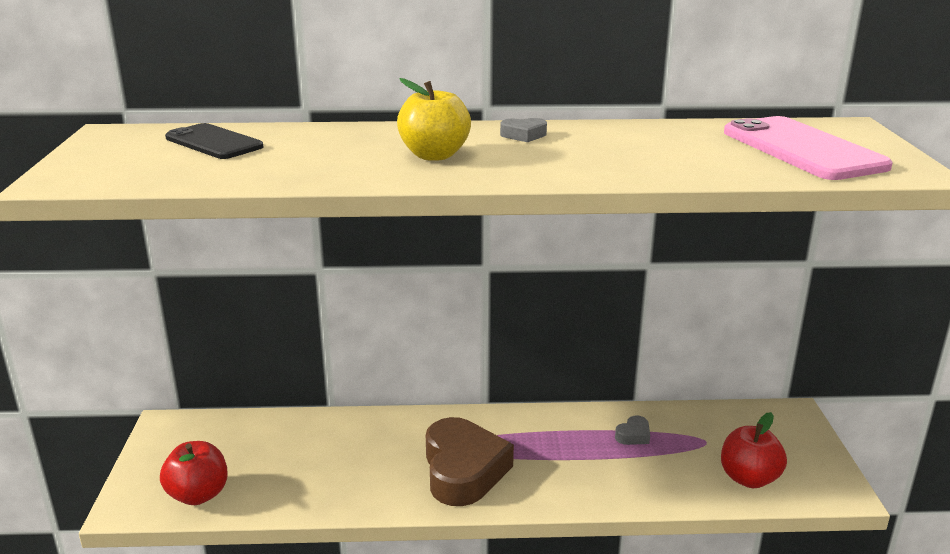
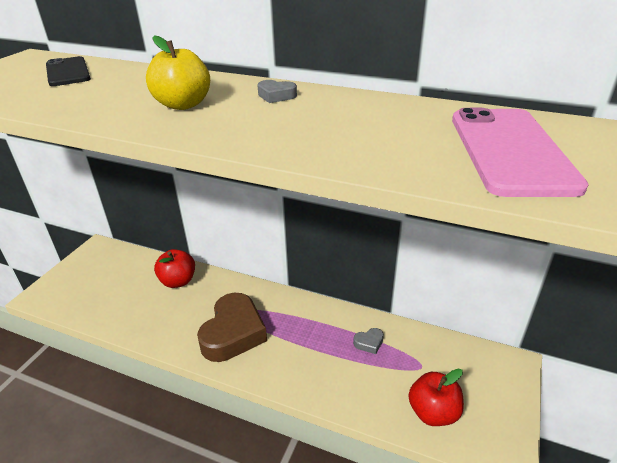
camera: 25 degrees right, 10 degrees up
red apple [160,441,228,505] -> red apple moved to [154,249,195,288]

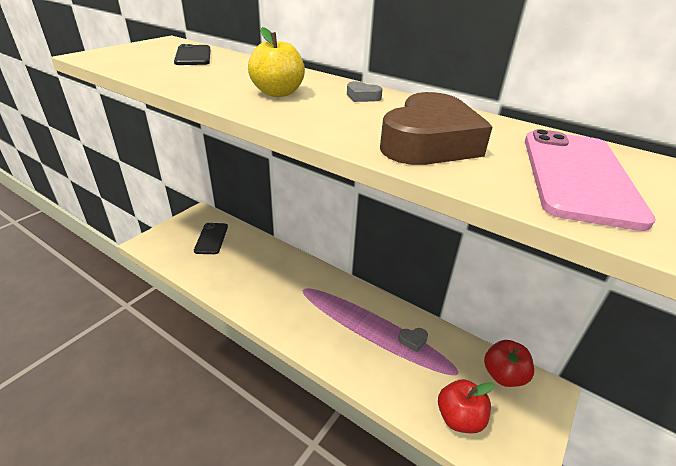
camera: 10 degrees right, 0 degrees up
red apple [154,249,195,288] -> red apple moved to [484,340,534,387]
brown heart [197,293,267,362] -> brown heart moved to [380,92,492,165]
none -> black phone [194,223,228,254]

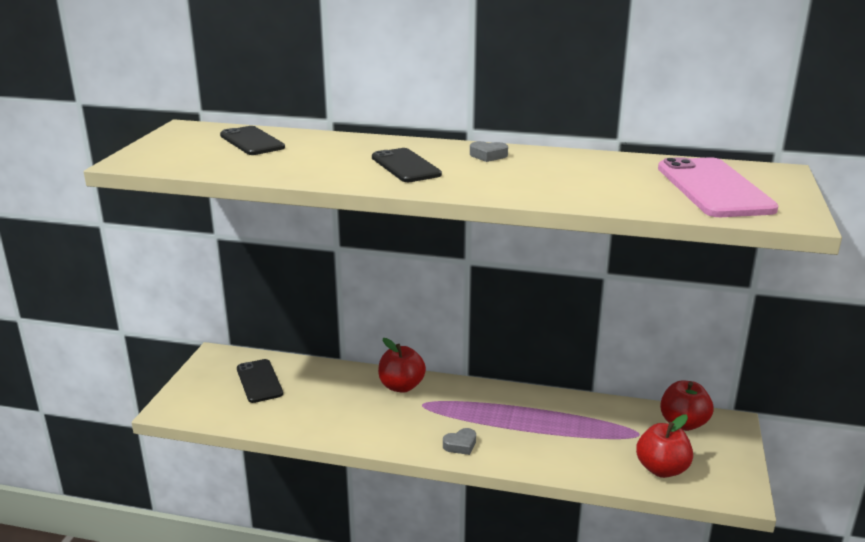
camera: 20 degrees left, 10 degrees down
yellow apple [248,27,305,97] -> black phone [372,148,442,182]
brown heart [380,92,492,165] -> none
grey heart [398,328,428,352] -> grey heart moved to [443,428,476,455]
none -> red apple [378,338,426,393]

